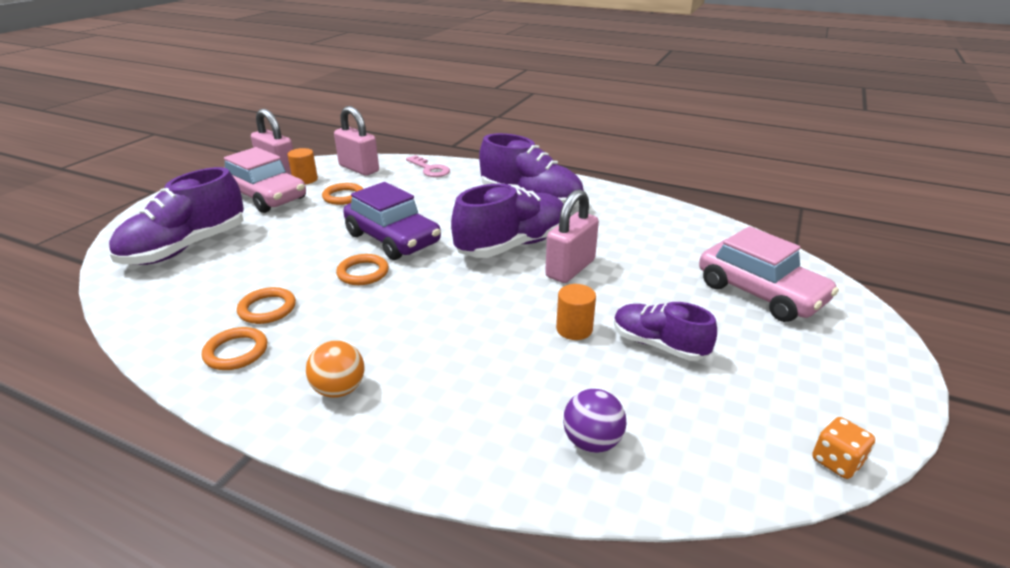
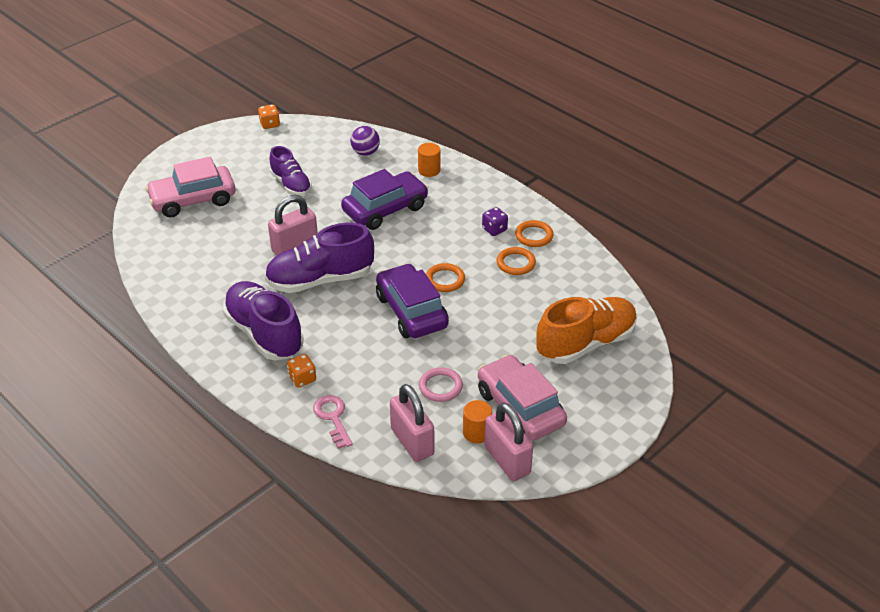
camera: 160 degrees left, 10 degrees up
purple shoe [109,167,244,265] -> orange shoe [536,297,637,364]
orange ball [306,340,364,398] -> none
orange ring [322,183,363,205] -> pink ring [419,367,463,402]
orange cylinder [556,284,596,340] -> orange cylinder moved to [418,143,440,177]
pink car [699,226,839,322] -> pink car turned 90 degrees counterclockwise [145,157,236,217]
none -> orange dice [287,354,316,388]
none -> purple car [341,169,429,230]
none -> purple dice [482,207,508,236]

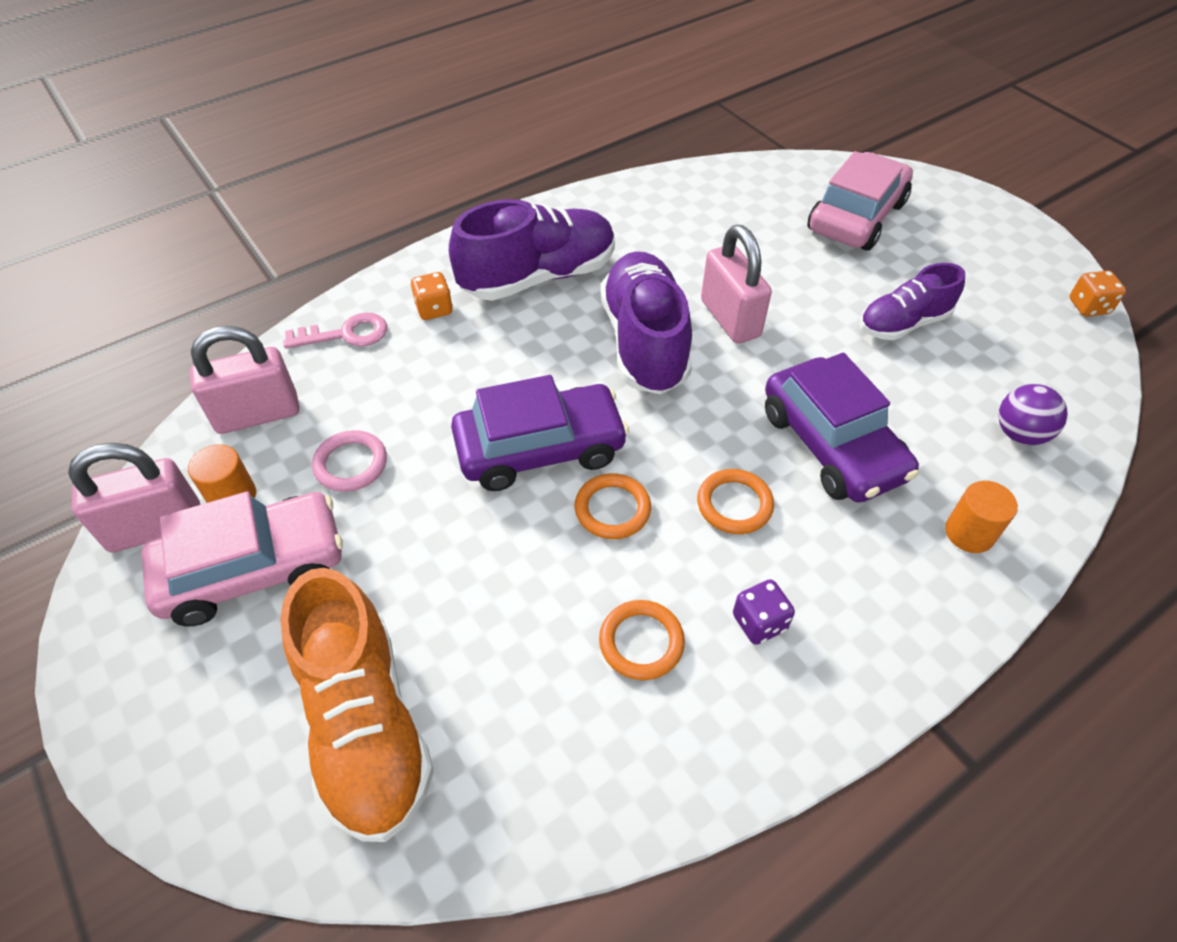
camera: 100 degrees right, 10 degrees up
pink car [145,157,236,217] -> pink car turned 45 degrees clockwise [807,151,913,251]
orange ring [515,220,553,247] -> orange ring moved to [697,469,774,534]

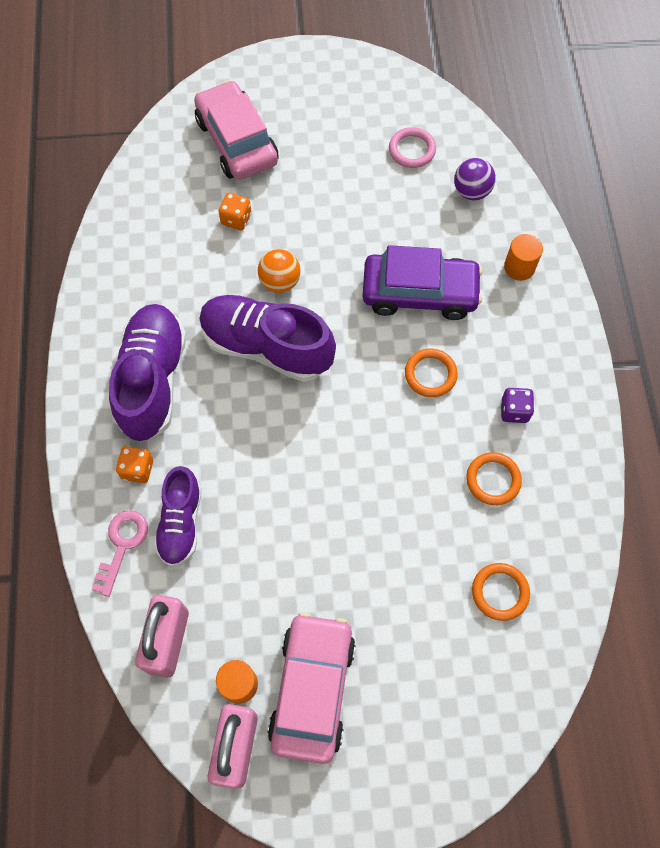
camera: 60 degrees left, 15 degrees up
orange shoe [280,568,434,842] -> none
pink ring [312,430,387,492] -> pink ring moved to [389,127,436,168]
purple car [451,375,629,491] -> none
orange ring [574,473,651,539] -> orange ring moved to [472,563,530,621]
pink padlock [701,225,772,344] -> orange ball [258,249,301,293]
purple shoe [859,263,965,340] -> purple shoe moved to [154,466,202,566]
orange dice [1069,270,1126,317] -> orange dice moved to [218,193,252,230]

